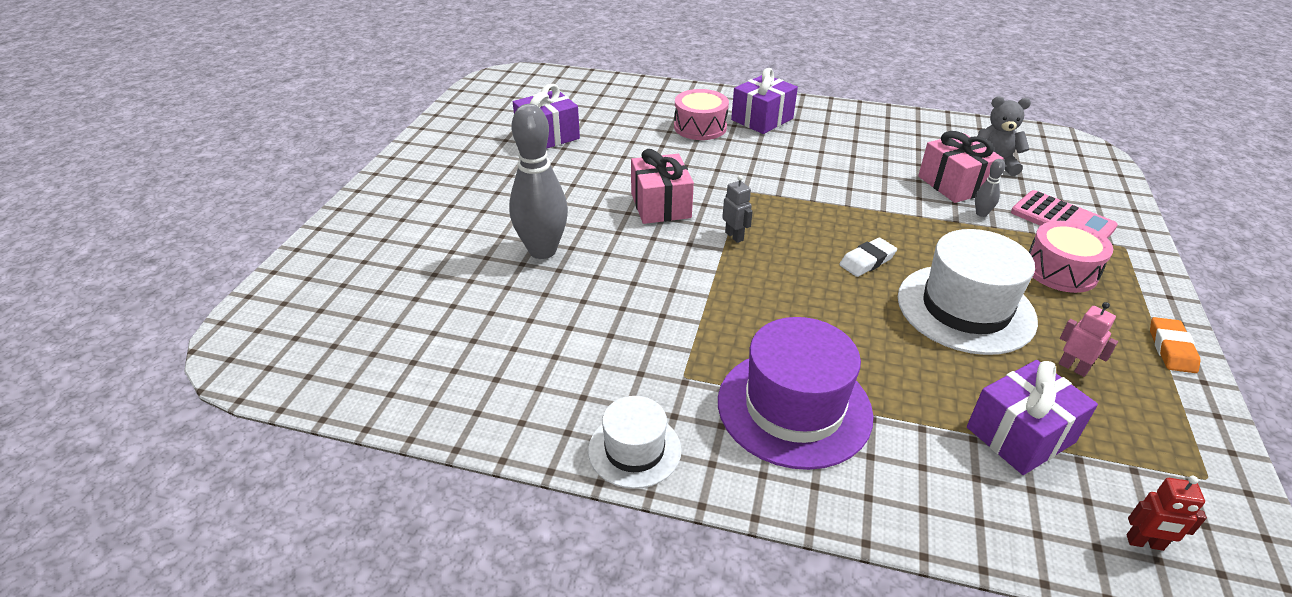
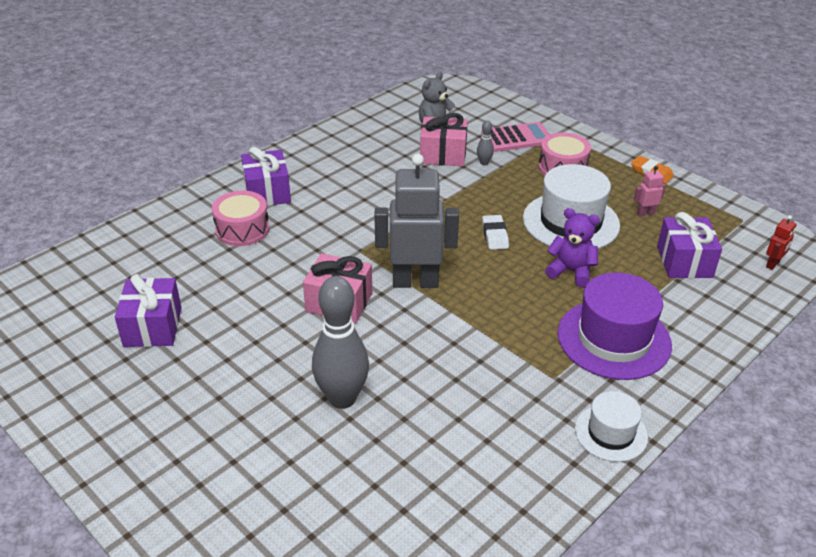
camera: 60 degrees left, 0 degrees up
grey robot [722,175,753,243] -> grey robot [374,154,459,288], size x2.41
none -> purple teddy bear [545,208,600,287]

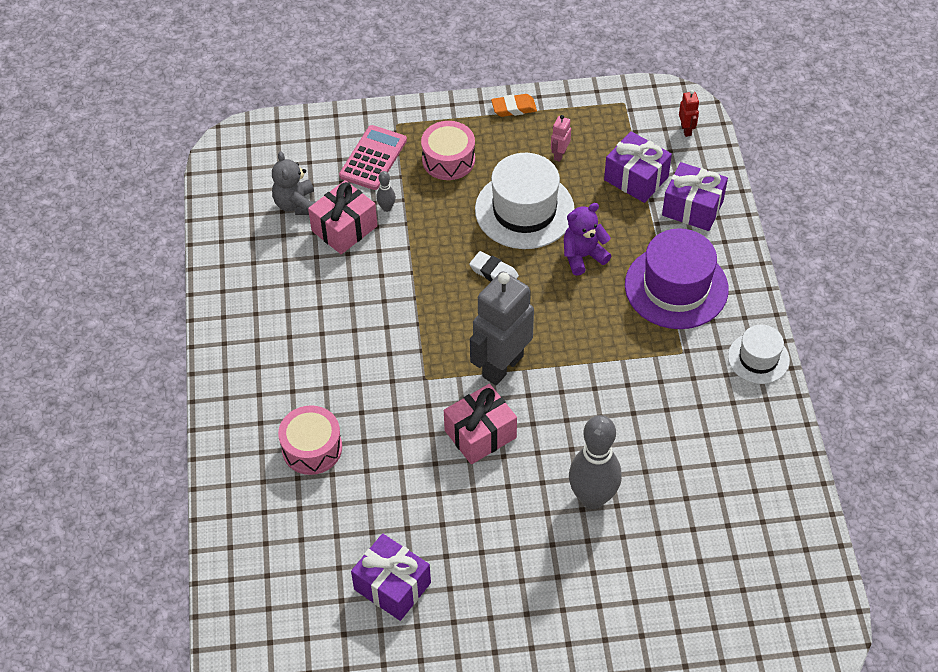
camera: 50 degrees left, 15 degrees up
purple gift [241,147,291,206] -> purple gift moved to [662,162,728,231]

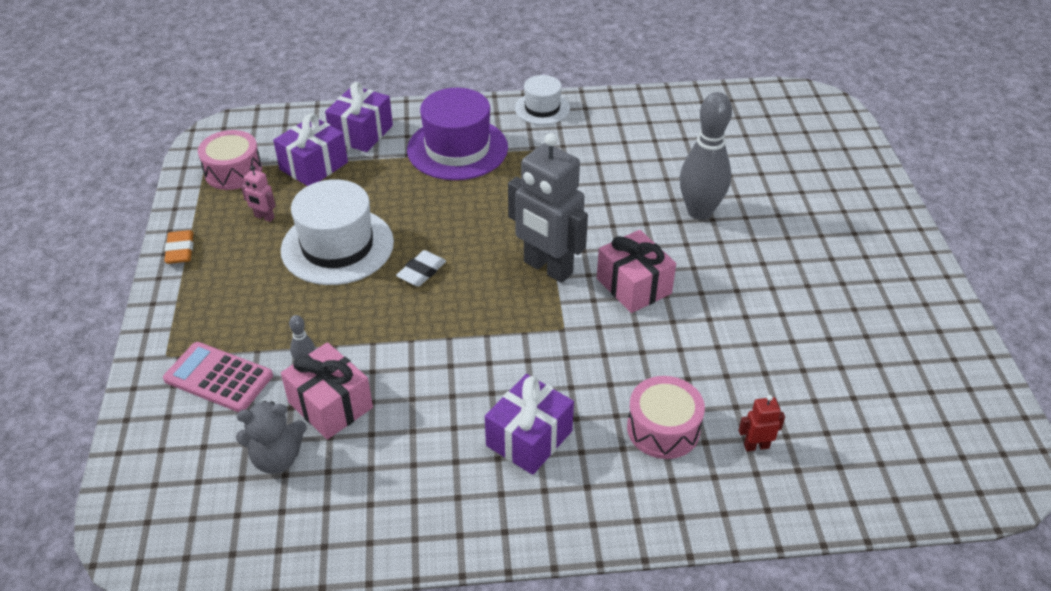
camera: 90 degrees left, 10 degrees down
purple gift [351,534,431,621] -> purple gift moved to [485,374,574,475]
pink drum [421,121,475,180] -> pink drum moved to [198,130,262,190]
purple teddy bear [564,203,611,276] -> none
red robot [679,90,699,137] -> red robot moved to [739,395,785,452]

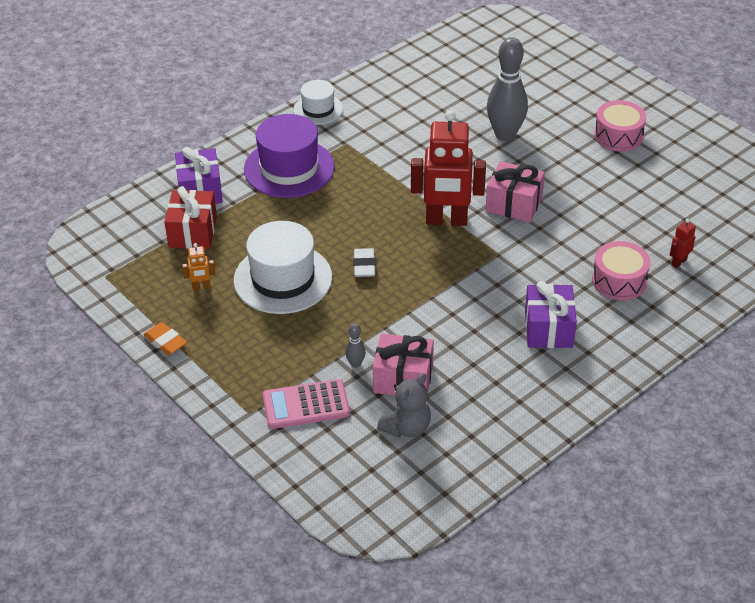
camera: 35 degrees left, 0 degrees up
pink drum [198,130,262,190] -> pink drum moved to [594,100,647,152]
pink robot [241,166,276,222] -> orange robot [182,243,216,290]
purple gift [273,113,348,186] -> red gift [164,186,217,249]
grey robot [508,133,588,283] -> red robot [411,111,486,226]

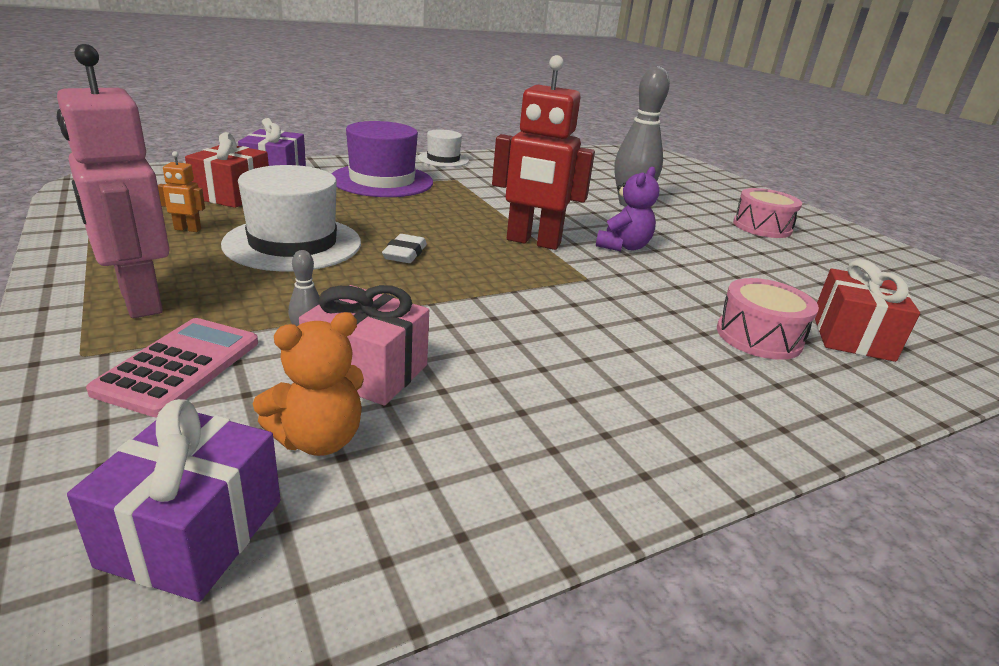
camera: 10 degrees right, 15 degrees down
orange eraser [143,322,187,355] -> none
pink calculator [263,379,350,429] -> pink calculator turned 105 degrees clockwise [86,318,258,417]
grey teddy bear [377,373,431,437] -> orange teddy bear [253,312,364,456]
pink gift [485,161,545,222] -> purple teddy bear [596,167,660,251]
purple gift [525,281,577,348] -> purple gift moved to [67,399,280,602]
red robot [670,219,696,268] -> red gift [815,259,920,362]
none -> pink robot [57,44,170,318]

